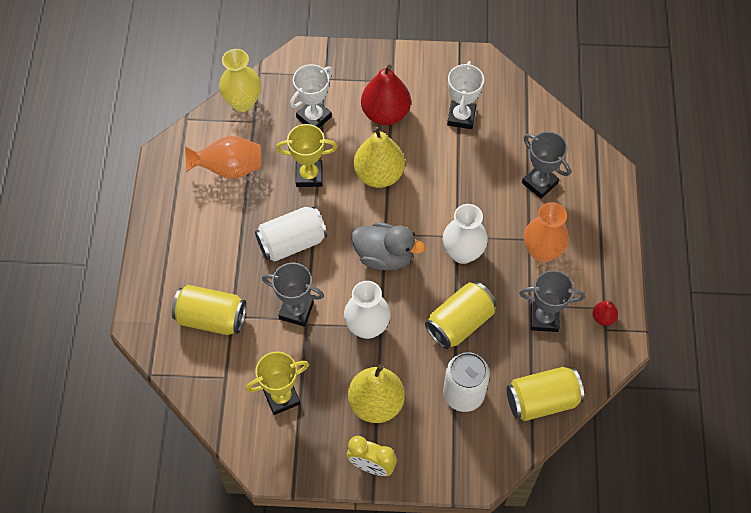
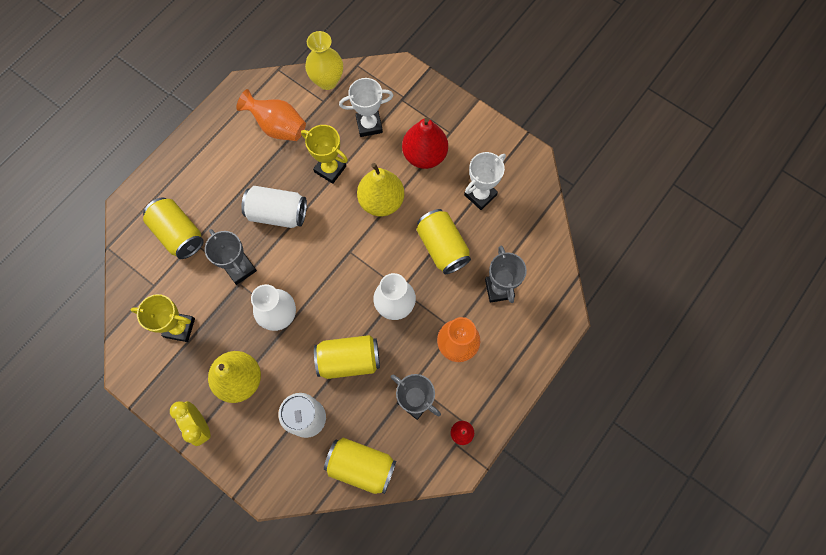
camera: 35 degrees right, 10 degrees up
grey duck [352,222,425,270] -> none
none -> yellow can [417,209,471,274]

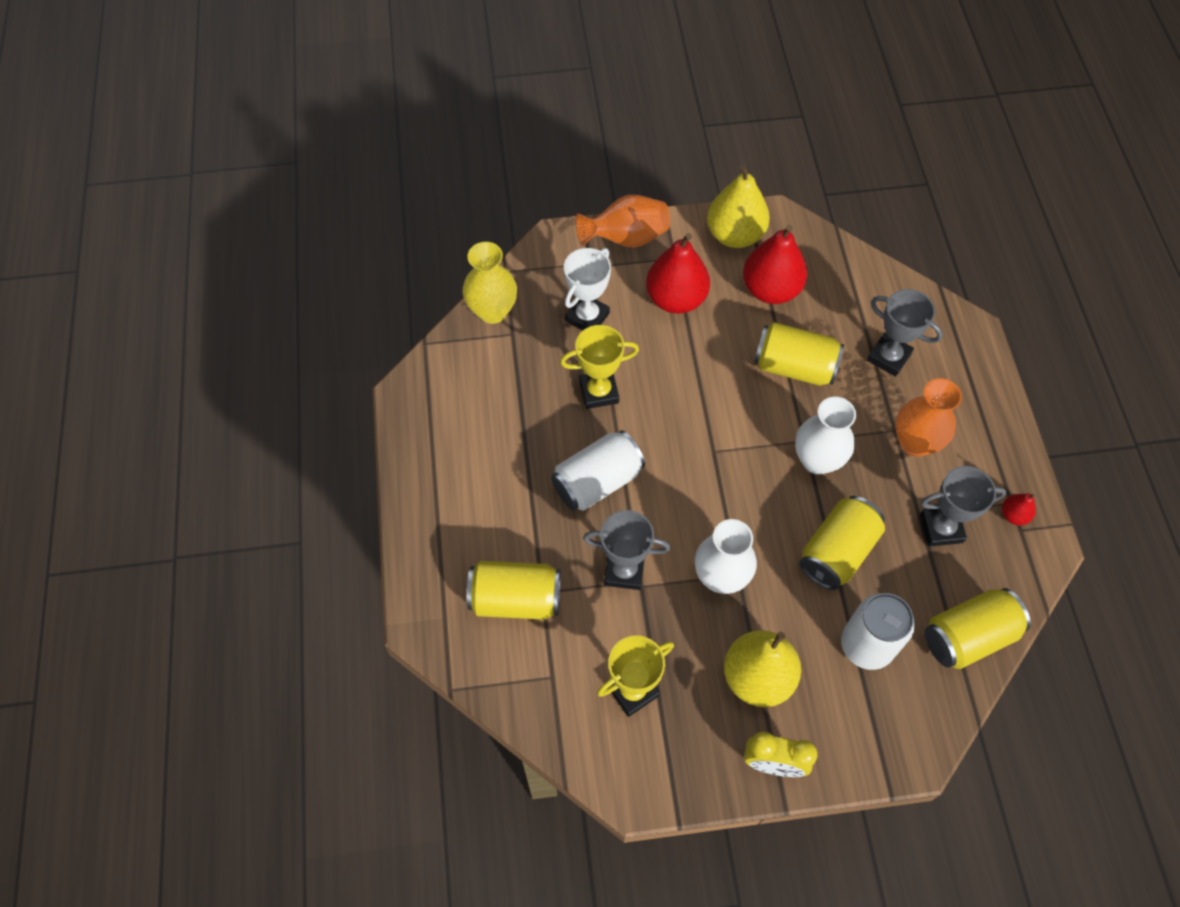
camera: 45 degrees left, 10 degrees down
orange vase [236,89,306,141] -> orange vase moved to [576,195,670,247]
yellow pear [357,163,404,216] -> yellow pear moved to [707,164,770,248]
white trophy [464,152,506,210] -> red pear [743,225,807,304]

